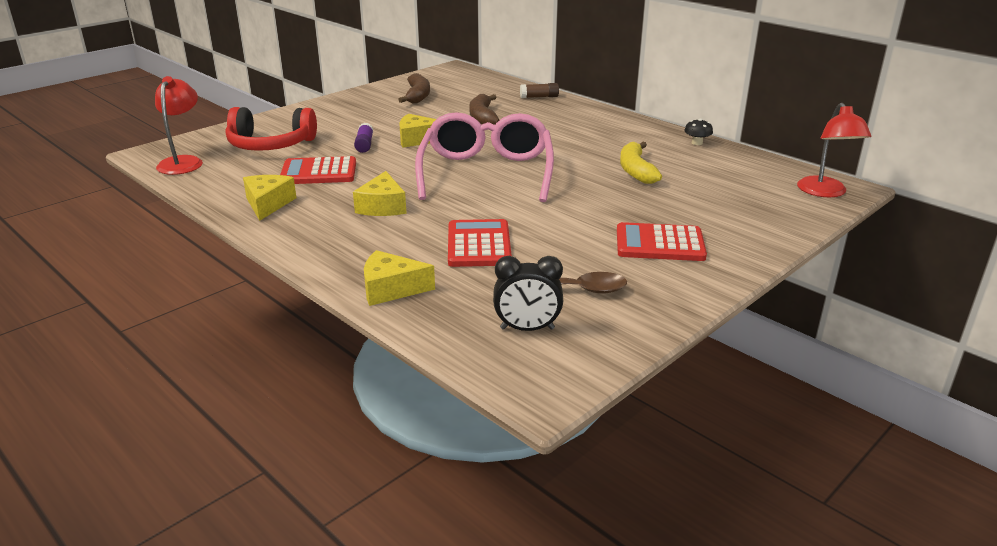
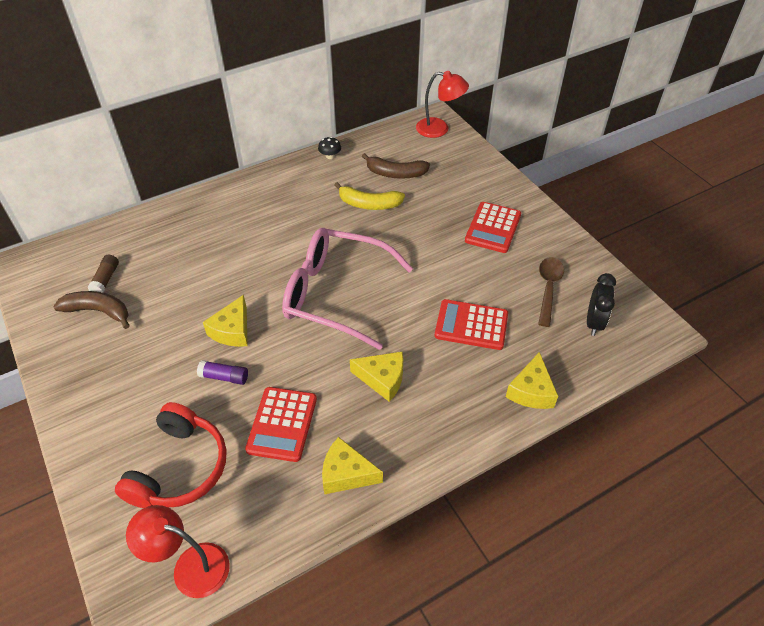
camera: 75 degrees left, 20 degrees up
brown banana [469,94,499,125] -> brown banana moved to [362,153,430,179]
brown glue stick [520,83,559,98] -> brown glue stick moved to [88,254,119,293]

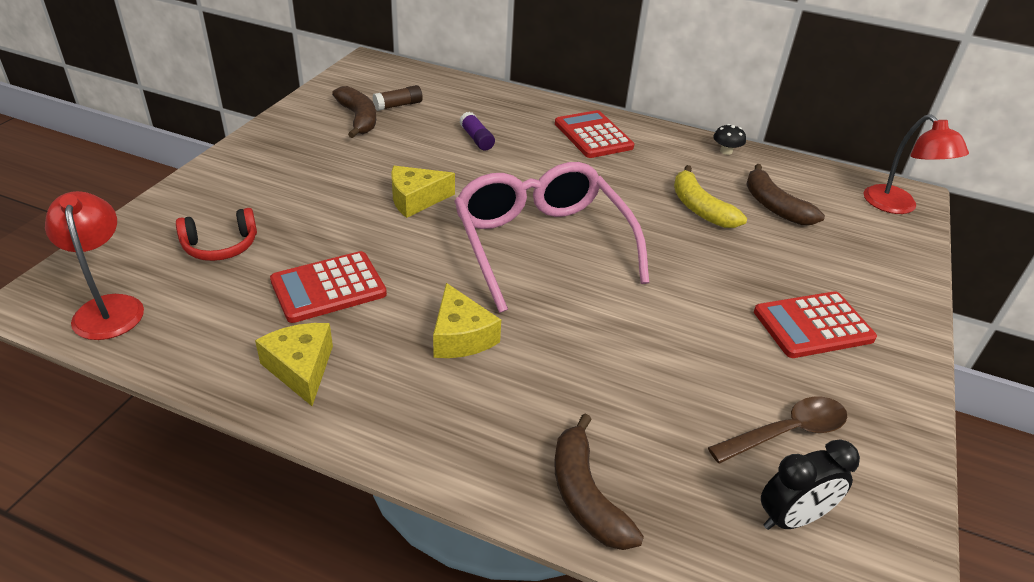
camera: 50 degrees right, 10 degrees down
red headphones [115,402,227,508] -> red headphones [176,208,257,261], size x0.61
purple glue stick [197,360,248,385] -> purple glue stick moved to [460,112,495,151]
red calculator [435,299,508,350] -> red calculator moved to [555,110,634,158]
yellow cheese [506,352,558,409] -> brown banana [554,414,644,550]

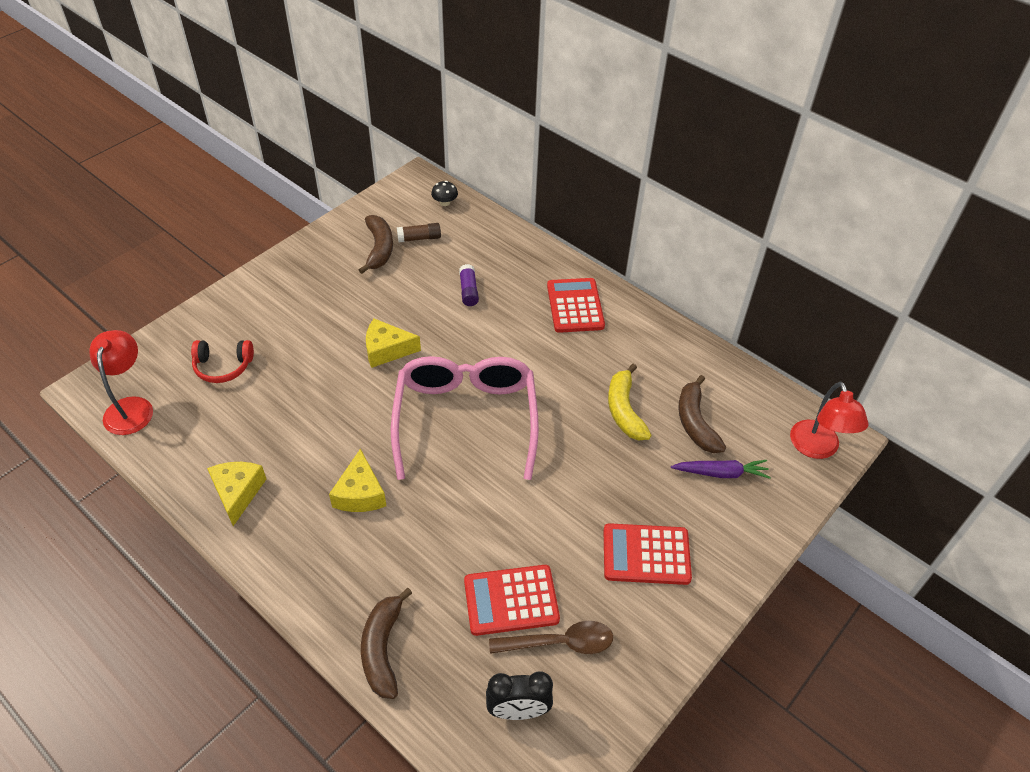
camera: 20 degrees right, 10 degrees up
red calculator [270,251,387,323] -> red calculator moved to [464,565,560,636]
black mushroom [713,124,746,155] -> black mushroom moved to [431,181,458,206]
none -> purple carrot [671,460,771,479]

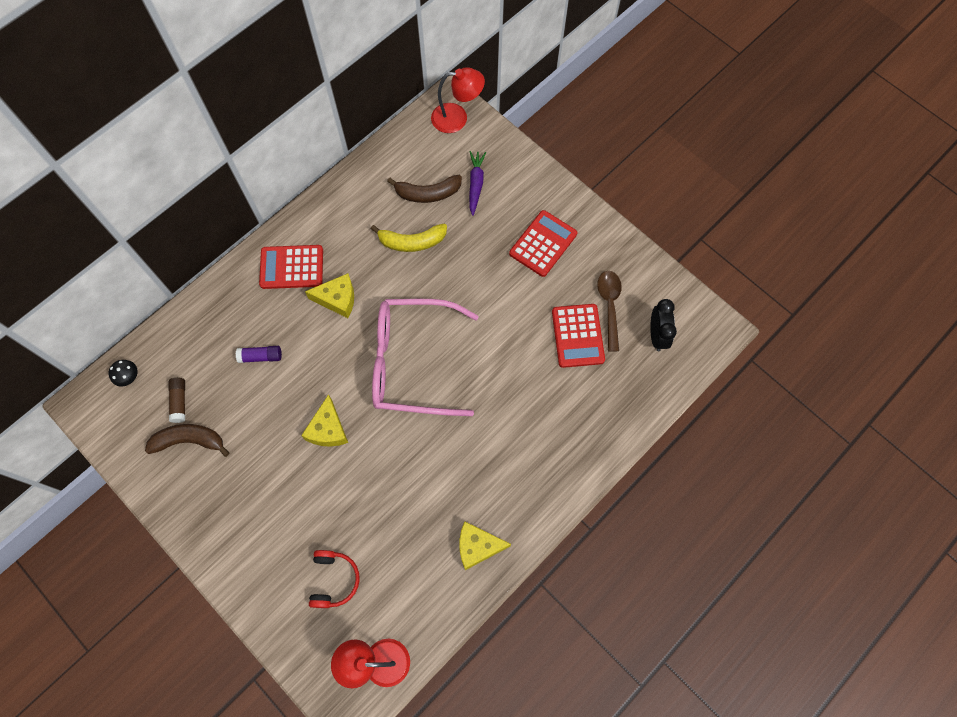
camera: 85 degrees left, 20 degrees up
yellow cheese [329,449,386,512] -> yellow cheese moved to [305,273,354,318]
brown banana [361,588,412,699] -> none
red calculator [604,523,692,585] -> red calculator turned 150 degrees counterclockwise [509,210,577,277]

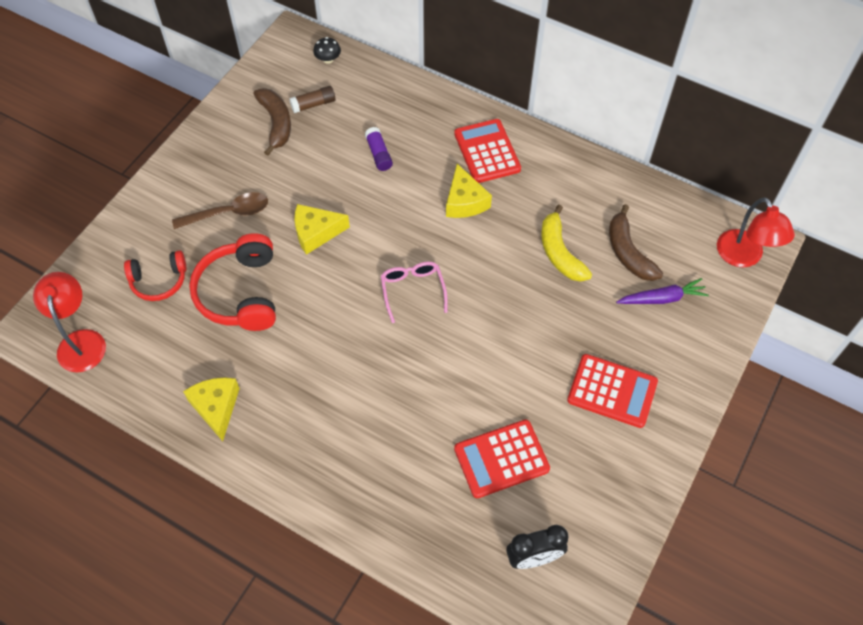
camera: 75 degrees right, 10 degrees down
pink glasses [372,299,479,416] -> pink glasses [381,262,448,323], size x0.45
brown spoon [597,271,622,352] -> brown spoon moved to [172,192,268,229]
none -> red headphones [189,233,276,331]

